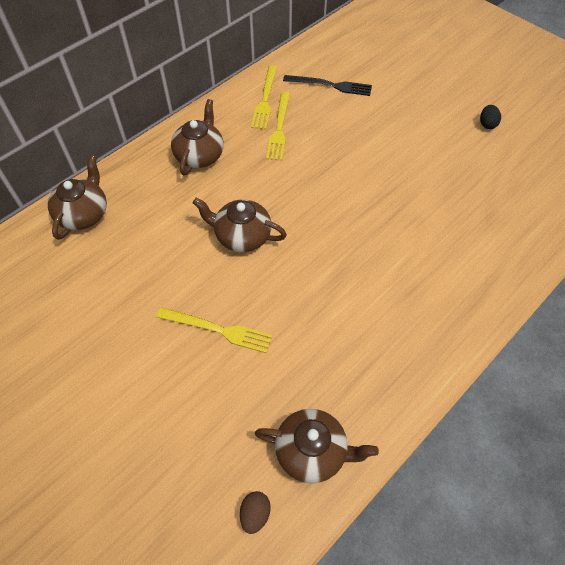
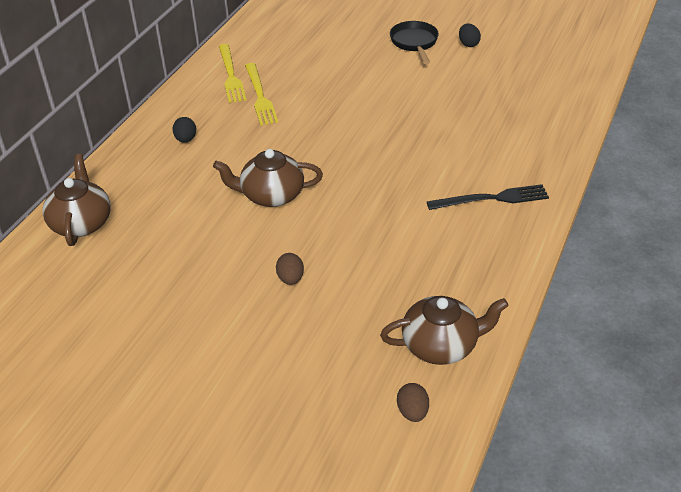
camera: 20 degrees left, 15 degrees down
yellow fork [157,307,273,354] -> brown egg [276,253,304,285]
brown teapot [171,99,223,175] -> black egg [172,117,196,143]
black fork [283,75,372,96] -> black fork moved to [427,184,549,210]
none -> black pan [390,21,439,64]

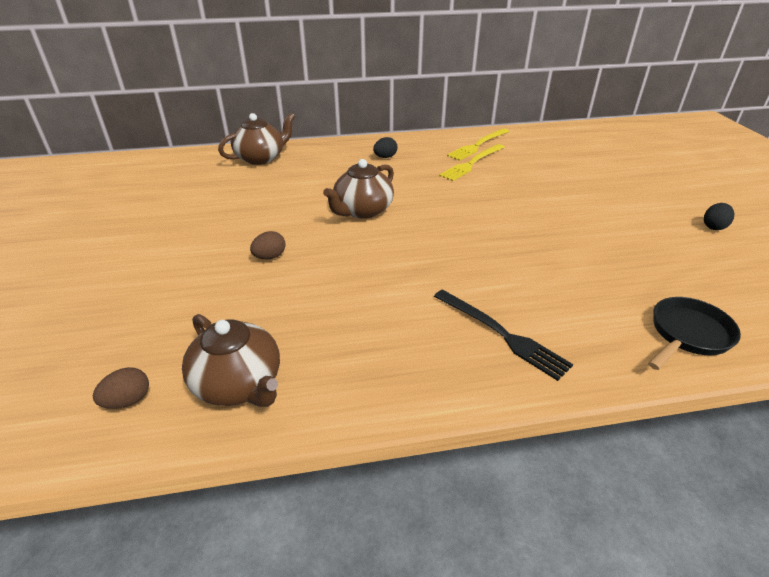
camera: 55 degrees right, 5 degrees down
brown teapot [213,149,323,207] -> brown teapot turned 105 degrees counterclockwise [323,159,394,219]
black pan [390,21,439,64] -> black pan moved to [648,297,741,370]

